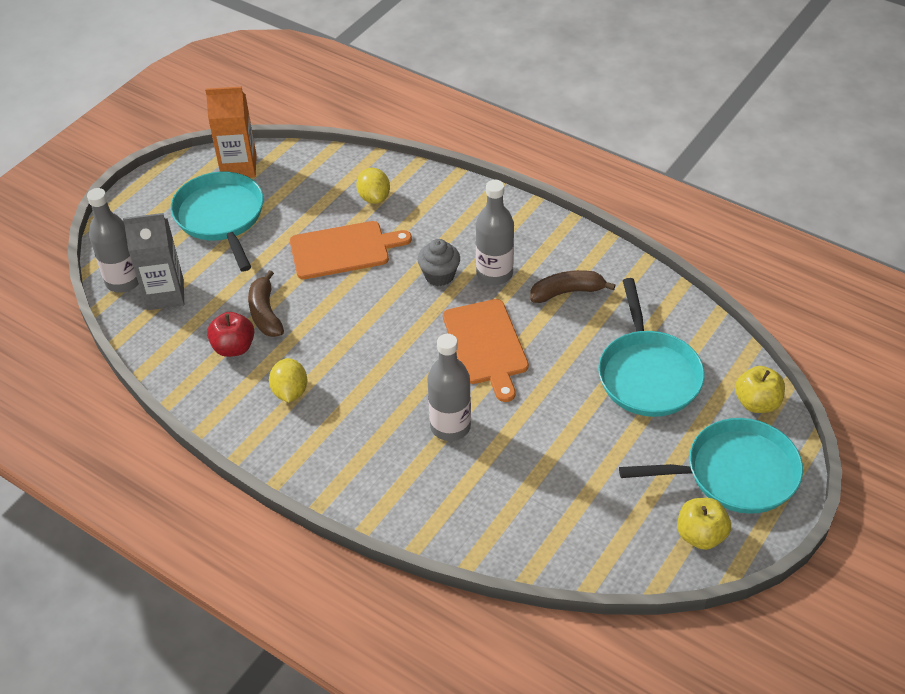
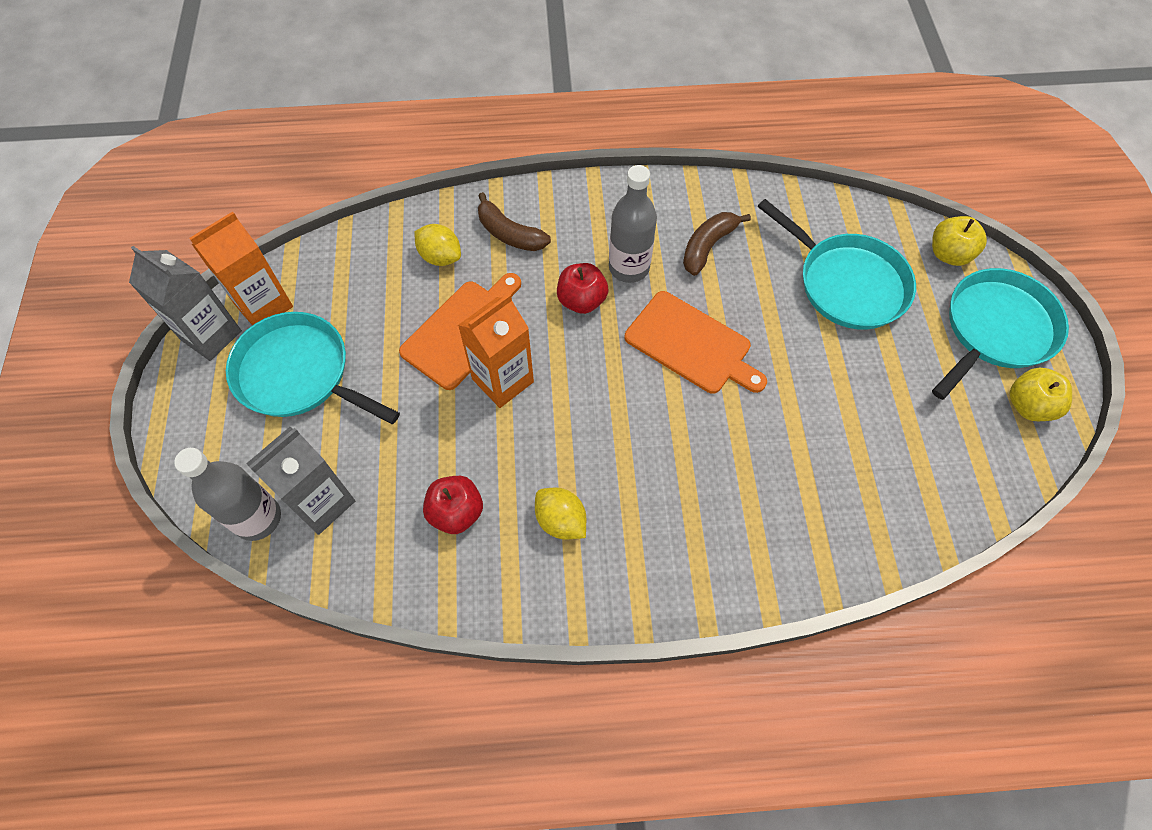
camera: 40 degrees left, 15 degrees up
brown banana [248,270,284,337] -> brown banana moved to [478,192,551,251]
grey cupcake [418,239,460,286] -> red apple [557,263,608,314]
grey bottle [427,334,471,441] -> none
none -> grey carton [129,246,242,361]
none -> orange carton [458,294,534,408]

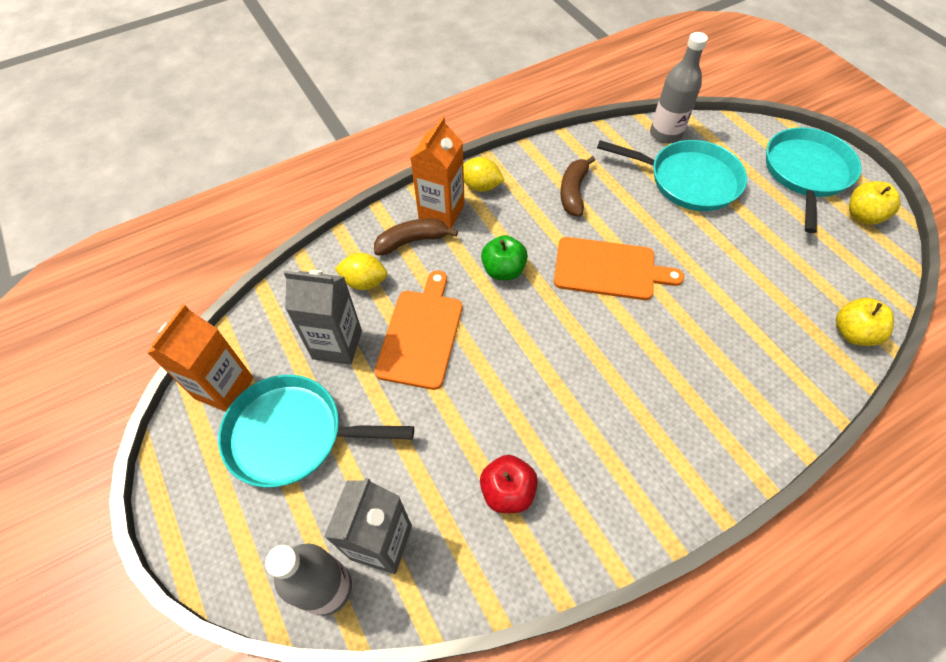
camera: 25 degrees left, 5 degrees down
grey carton [129,246,242,361] -> grey carton moved to [284,270,362,365]
orange carton [458,294,534,408] -> orange carton moved to [410,116,465,229]
brown banana [478,192,551,251] -> brown banana turned 150 degrees clockwise [374,218,458,255]
yellow lemon [535,488,586,539] -> yellow lemon moved to [463,157,505,192]
red apple [557,263,608,314] -> green apple [481,235,528,280]
grey bottle [609,165,657,283] -> grey bottle moved to [650,32,708,144]
yellow apple [932,216,987,266] -> yellow apple moved to [836,298,894,346]

